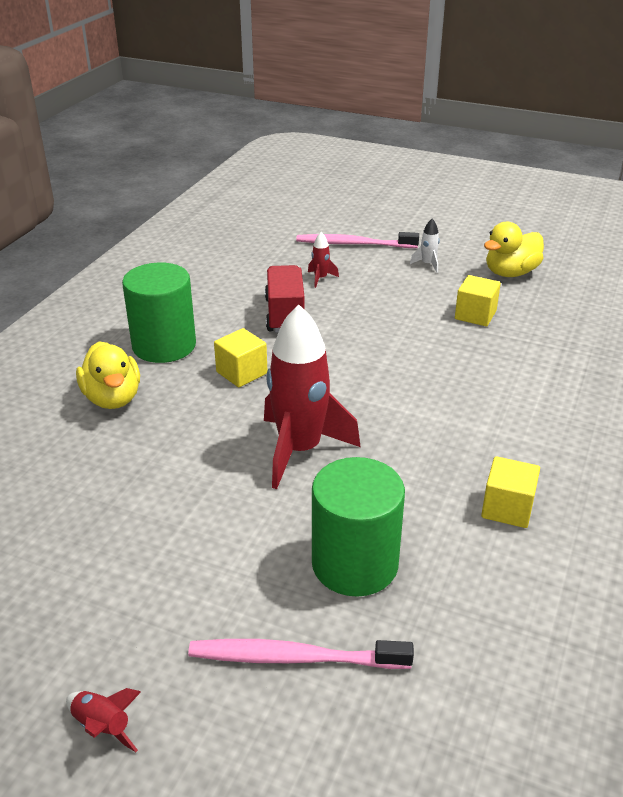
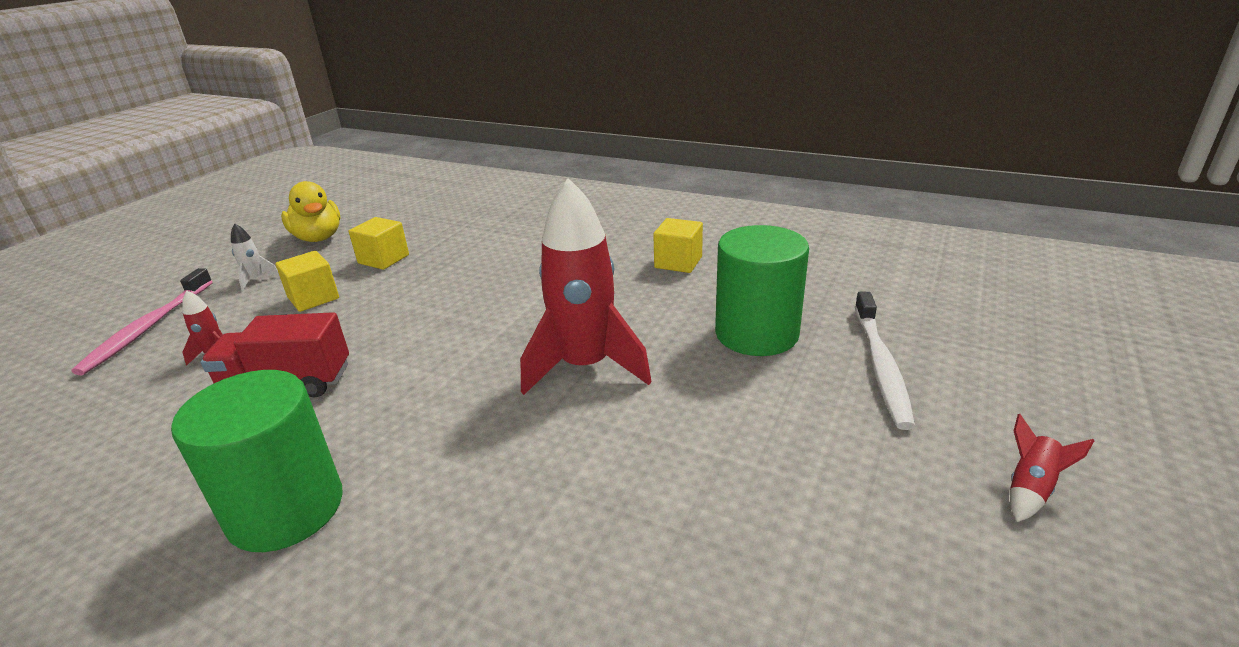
camera: 85 degrees left, 5 degrees down
yellow duck [76,342,140,409] -> none
pink toothbrush [188,639,414,669] -> white toothbrush [855,292,915,430]
yellow cube [214,328,267,387] -> yellow cube moved to [276,251,339,312]

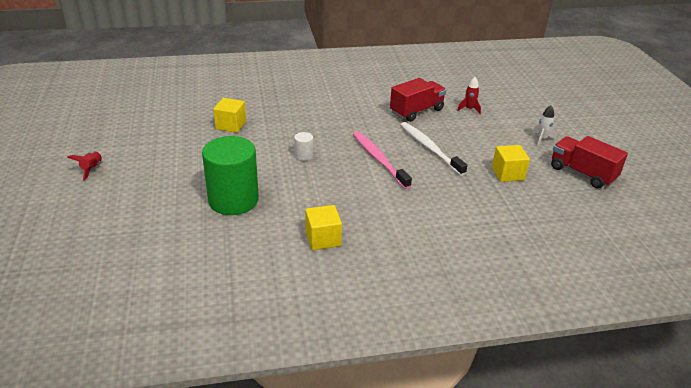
camera: 140 degrees right, 5 degrees up
pink toothbrush [72,268,213,375] -> pink toothbrush moved to [353,131,412,189]
green cylinder [171,370,343,552] -> none
yellow cube [276,251,339,312] -> yellow cube moved to [213,98,246,133]
yellow duck [281,181,340,242] -> red truck [551,136,628,188]
red rocket [521,178,652,395] -> white cylinder [294,132,313,161]
white toothbrush [855,292,915,430] -> white toothbrush moved to [400,122,467,176]

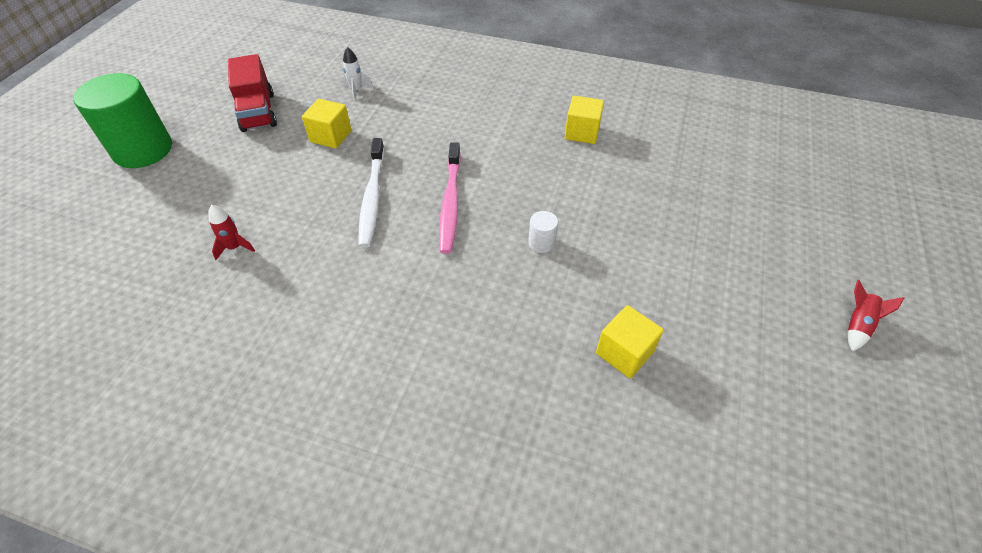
camera: 150 degrees left, 15 degrees up
green cylinder [202,136,259,215] -> green cylinder moved to [73,73,172,168]
red truck [390,78,446,122] -> none
white rocket [532,106,557,146] -> white rocket moved to [342,47,373,101]

